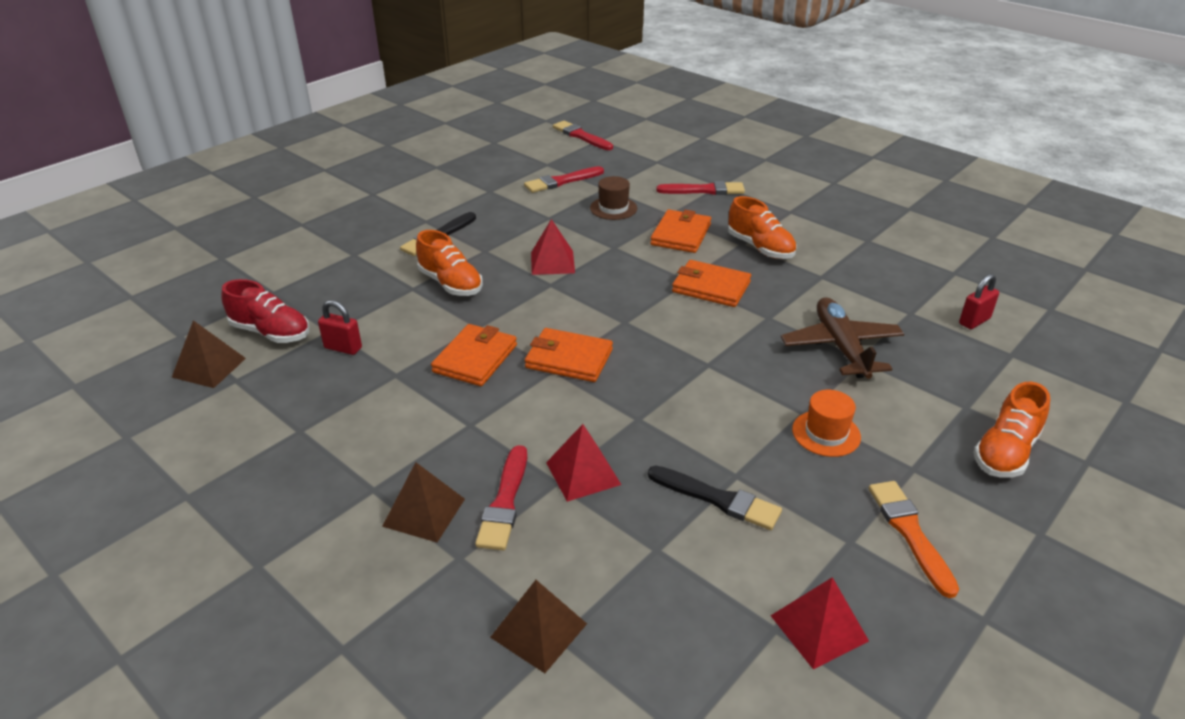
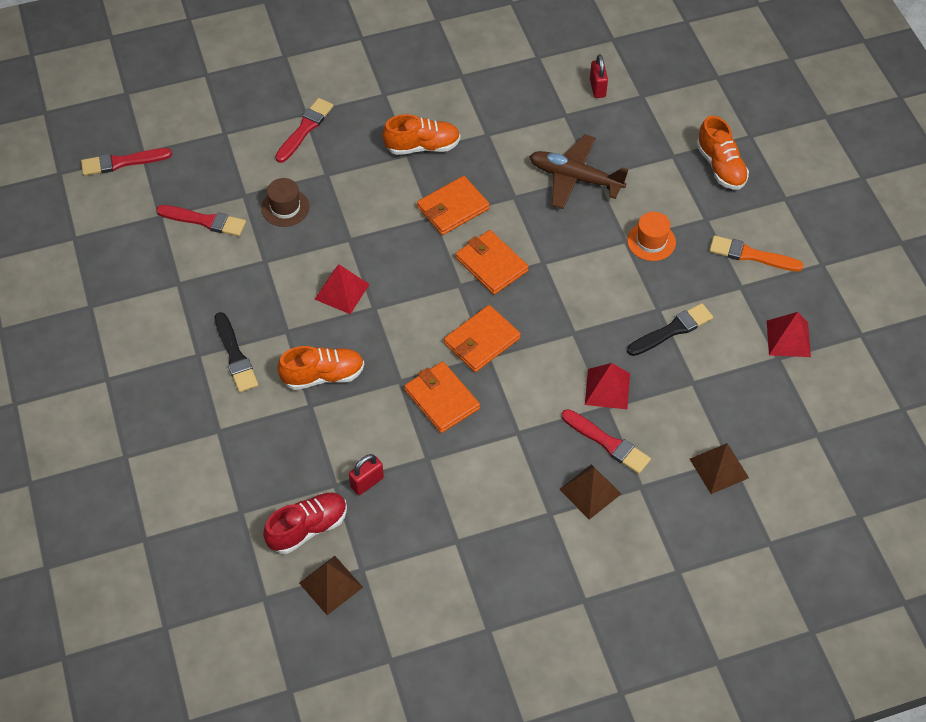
camera: 60 degrees left, 20 degrees up
red brush [524,166,604,193] -> red brush turned 75 degrees counterclockwise [156,205,246,236]
orange wallet [650,210,711,253] -> orange wallet moved to [456,230,529,295]

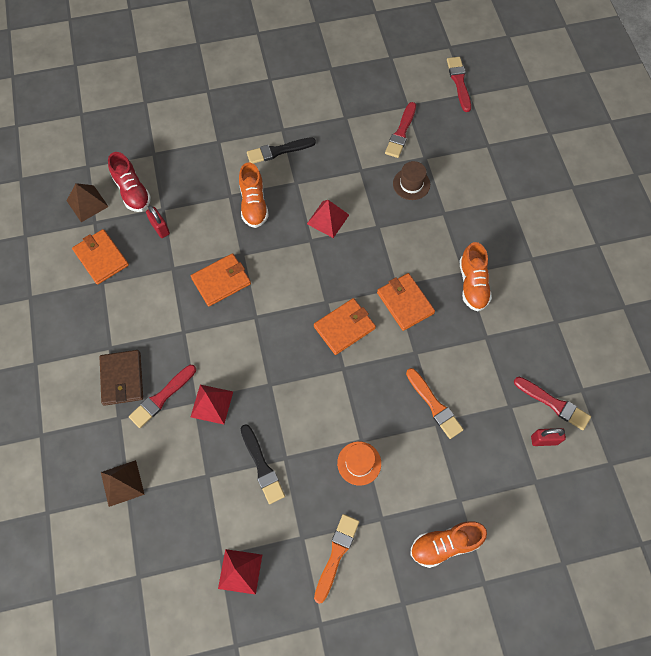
camera: 95 degrees right, 10 degrees up
red brush [275,98,333,163] -> red brush moved to [514,377,591,430]
orange wallet [444,305,521,372] -> orange wallet moved to [72,229,129,285]
brown plane [529,134,628,209] -> orange brush [406,368,464,439]
brown pyramid [559,464,621,520] -> brown wallet [100,350,143,406]

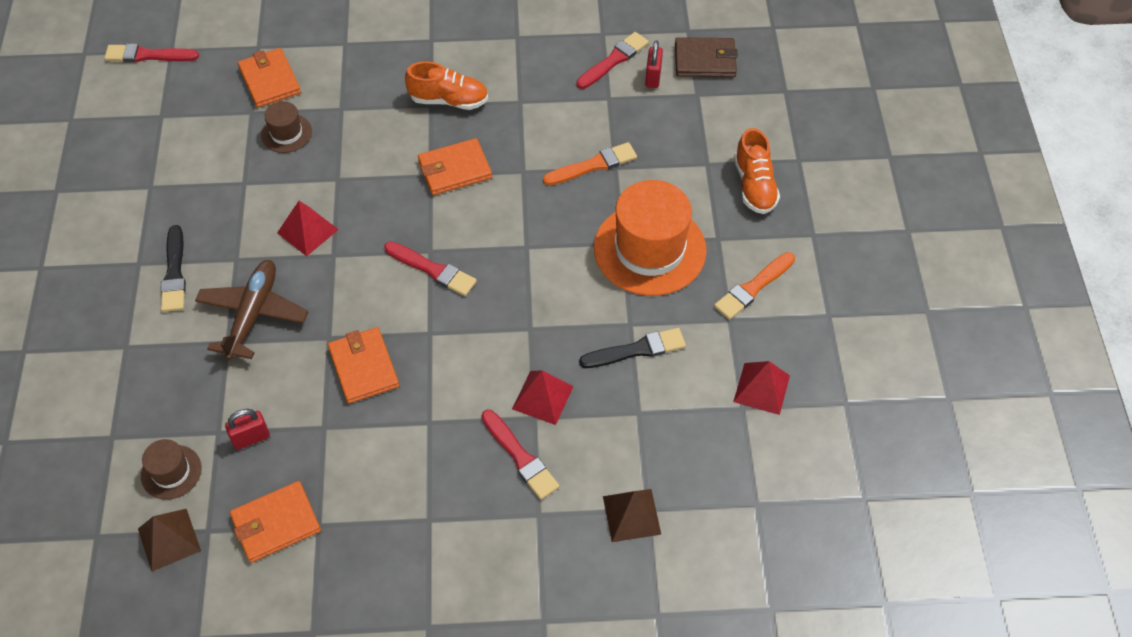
camera: 80 degrees left, 10 degrees down
brown wallet [100,350,143,406] -> brown wallet moved to [675,37,738,77]
red shoe [108,152,151,212] -> brown hat [141,439,202,499]
orange shoe [239,162,269,228] -> brown plane [195,260,308,360]
orange wallet [314,298,376,355] -> orange wallet moved to [238,48,301,107]
orange brush [314,514,359,604] -> orange brush turned 75 degrees counterclockwise [714,252,795,320]
orange hat [337,442,381,486] -> orange hat [594,180,707,296], size x2.09
red brush [385,102,416,158] -> red brush moved to [384,241,477,296]

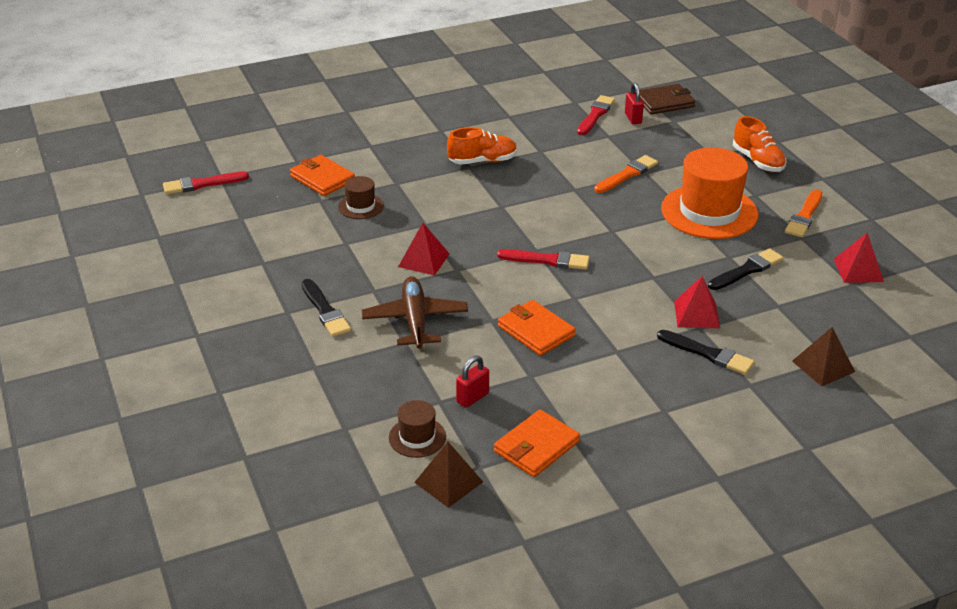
camera: 20 degrees left, 20 degrees down
orange wallet [418,138,492,195] -> none
red brush [481,410,559,500] -> black brush [657,330,754,375]

